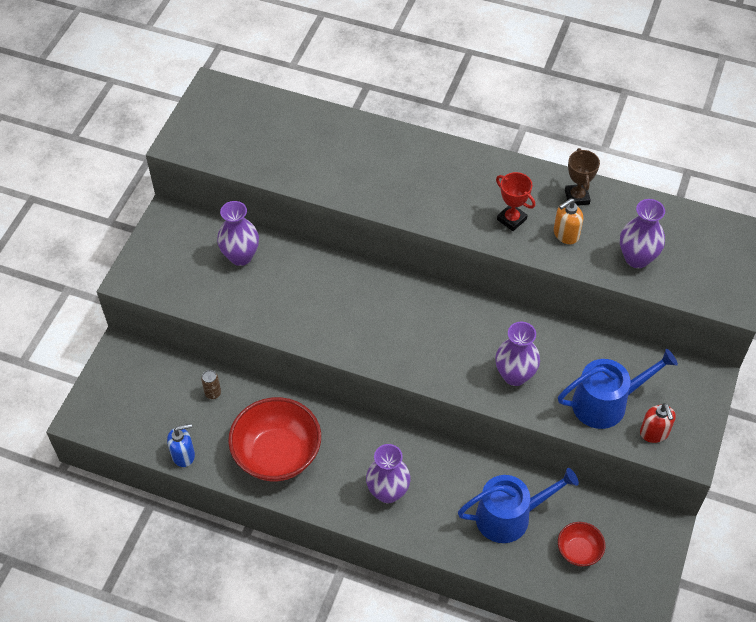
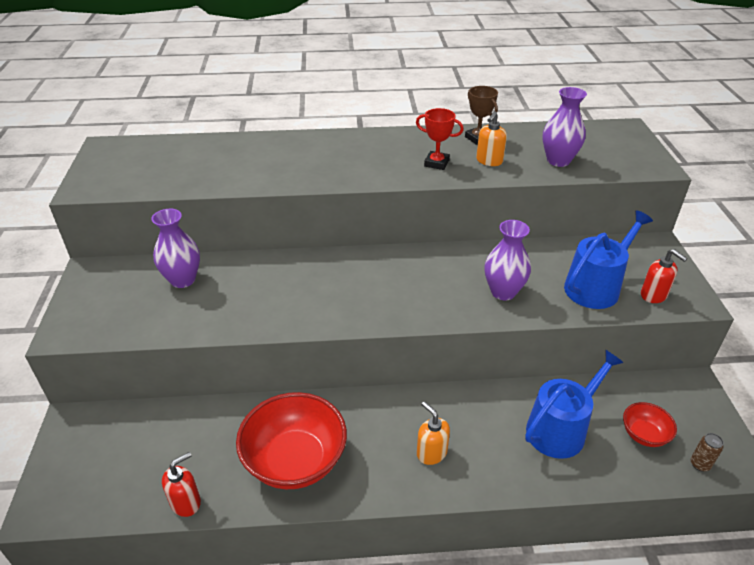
camera: 25 degrees left, 15 degrees down
blue soap dispenser [167,424,195,467] -> red soap dispenser [162,452,201,517]
brown can [201,370,221,399] -> brown can moved to [691,433,724,472]
purple vase [366,444,411,503] -> orange soap dispenser [417,401,450,465]

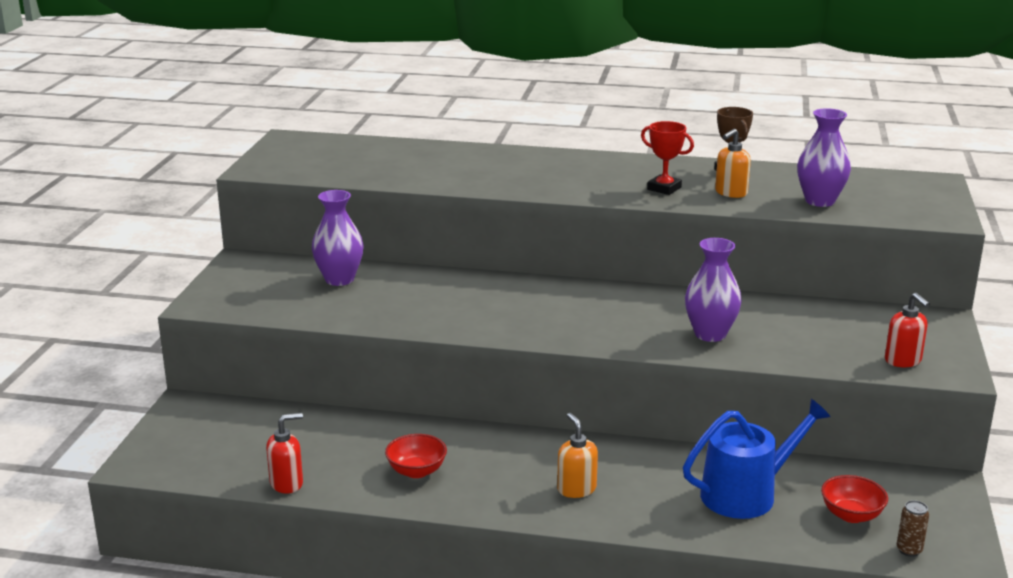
camera: 15 degrees right, 15 degrees down
red bowl [236,392,347,489] -> red bowl [385,434,447,478], size x0.49
blue watering can [564,210,653,309] -> none

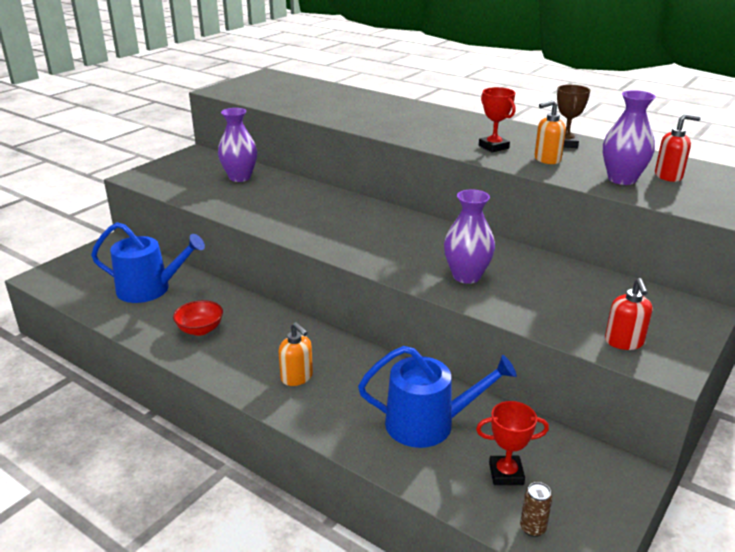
camera: 25 degrees right, 5 degrees up
red soap dispenser [266,413,303,494] -> red soap dispenser moved to [655,114,701,182]
orange soap dispenser [557,413,598,498] -> orange soap dispenser turned 135 degrees clockwise [279,322,313,386]
red bowl [821,475,888,523] -> red trophy [476,401,549,485]
none -> blue watering can [91,222,205,303]

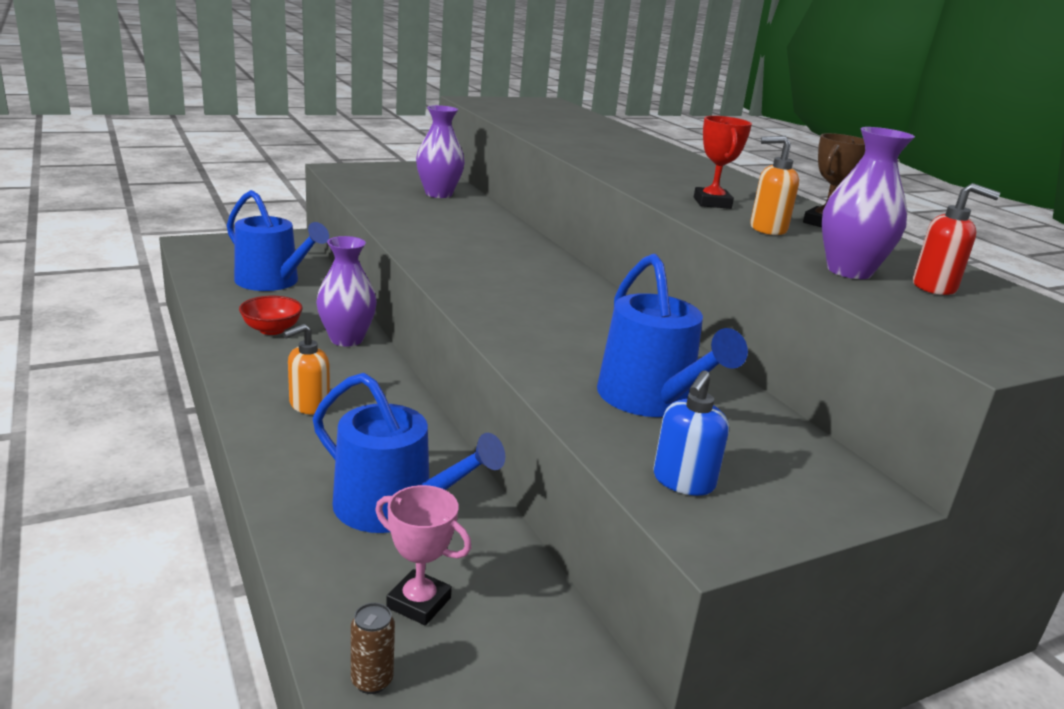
camera: 25 degrees right, 5 degrees down
orange soap dispenser [279,322,313,386] -> orange soap dispenser turned 60 degrees clockwise [283,324,330,414]
purple vase [444,189,495,284] -> purple vase moved to [316,236,377,347]
red trophy [476,401,549,485] -> pink trophy [375,485,471,626]
red soap dispenser [605,278,652,350] -> blue soap dispenser [653,371,729,496]
none -> blue watering can [597,254,748,417]

